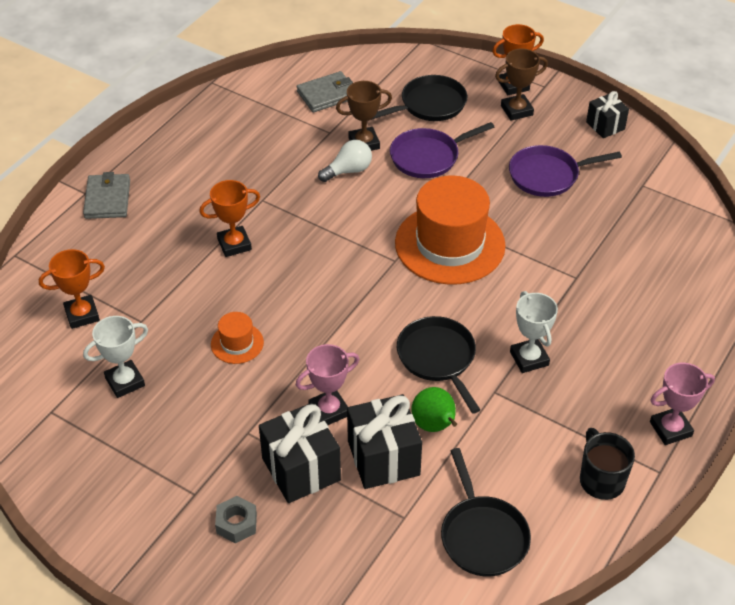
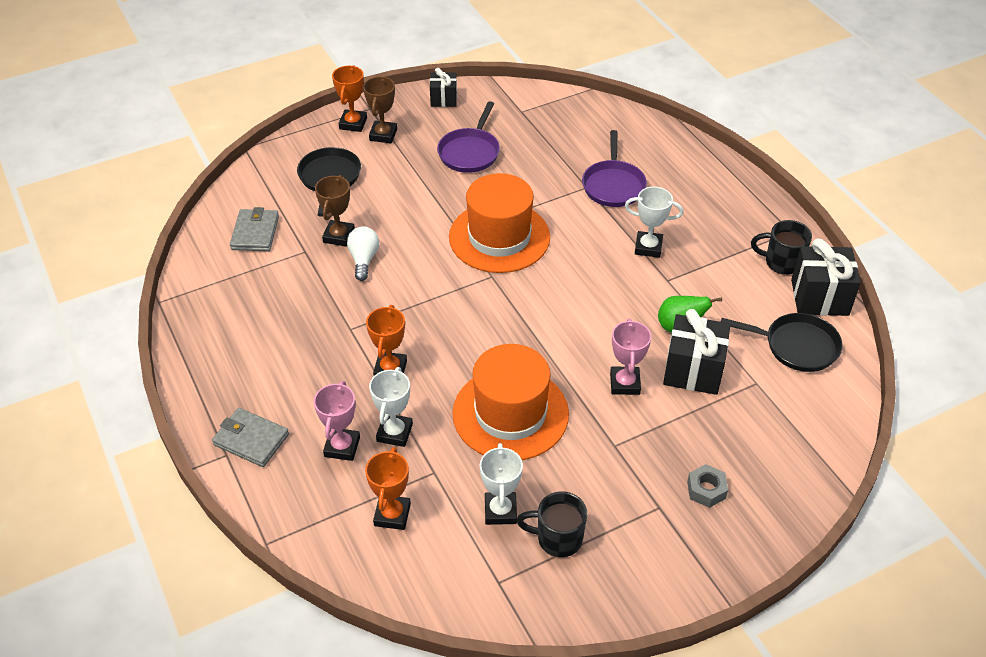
camera: 60 degrees left, 0 degrees up
orange hat [211,312,264,364] -> orange hat [452,344,569,460], size x2.24
black gift [259,403,341,503] -> black gift moved to [791,239,861,316]
purple pan [390,122,494,178] -> purple pan moved to [582,130,647,207]
black pan [397,316,480,414] -> none
pink trophy [650,363,715,445] -> pink trophy moved to [314,381,360,461]
none -> white trophy [369,367,413,447]
none -> black mug [517,491,587,557]

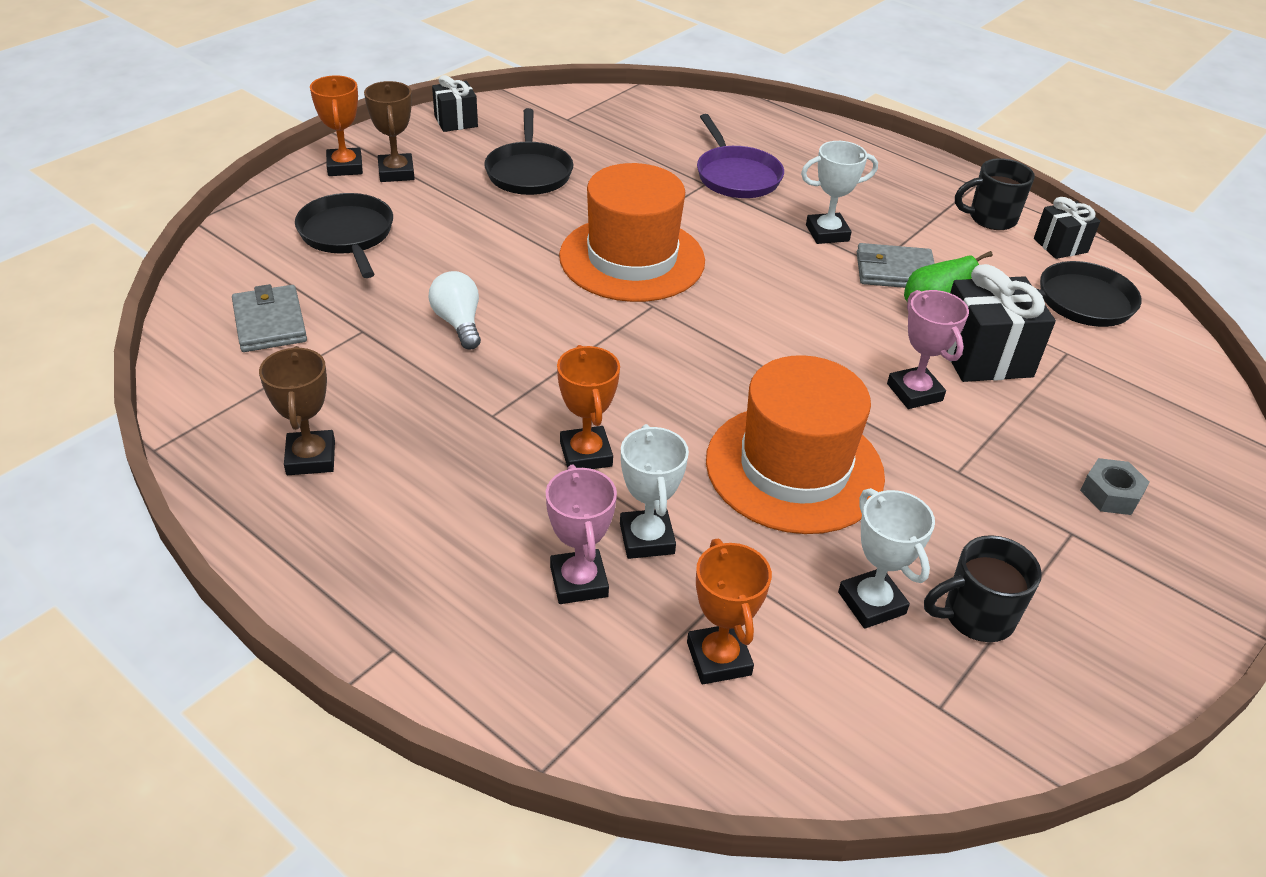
camera: 25 degrees left, 5 degrees down
grey wallet [212,408,289,467] -> grey wallet moved to [857,243,935,288]
brown trophy [315,175,355,247] -> brown trophy moved to [259,346,335,475]
purple pan [437,101,500,173] -> black pan [484,108,573,195]
black gift [791,239,861,316] -> black gift [1034,197,1100,259], size x0.60

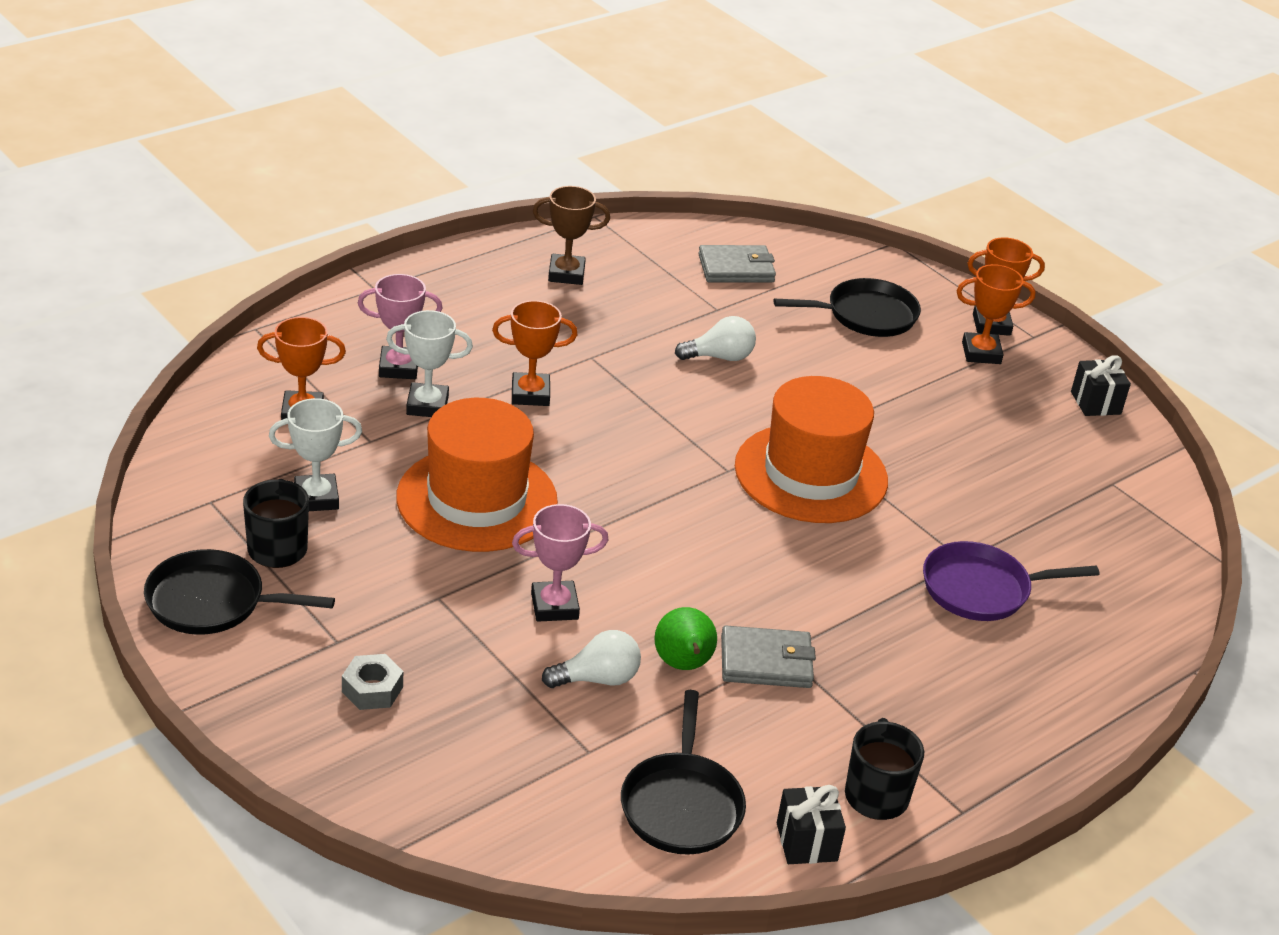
camera: 100 degrees right, 5 degrees down
brown trophy [364,81,415,182] -> orange trophy [957,264,1035,364]
black pan [484,108,573,195] -> black pan moved to [144,549,335,635]
white trophy [801,141,878,244] -> none
grey wallet [857,243,935,288] -> grey wallet turned 75 degrees clockwise [721,626,816,688]
black gift [947,264,1056,382] -> white light bulb [542,630,641,688]

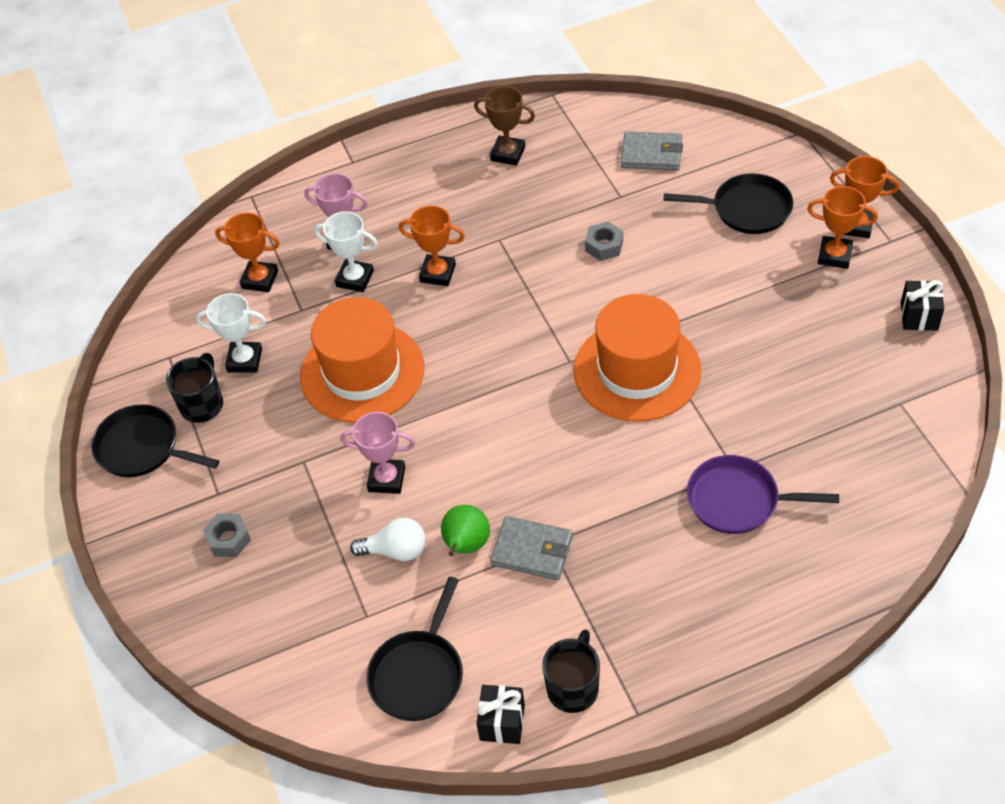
camera: 25 degrees right, 15 degrees up
white light bulb [675,316,756,361] -> grey nut [585,222,623,261]

